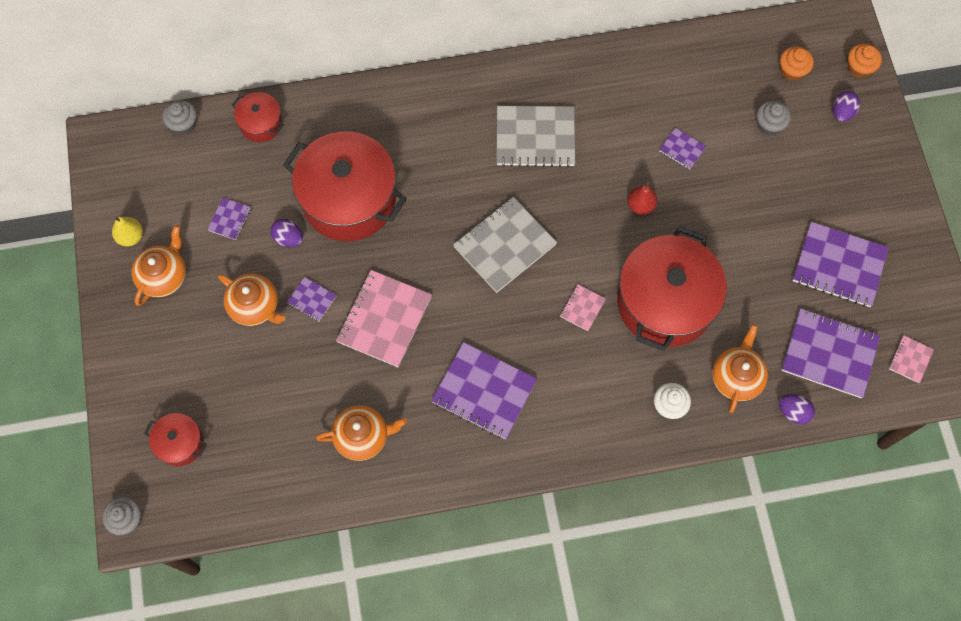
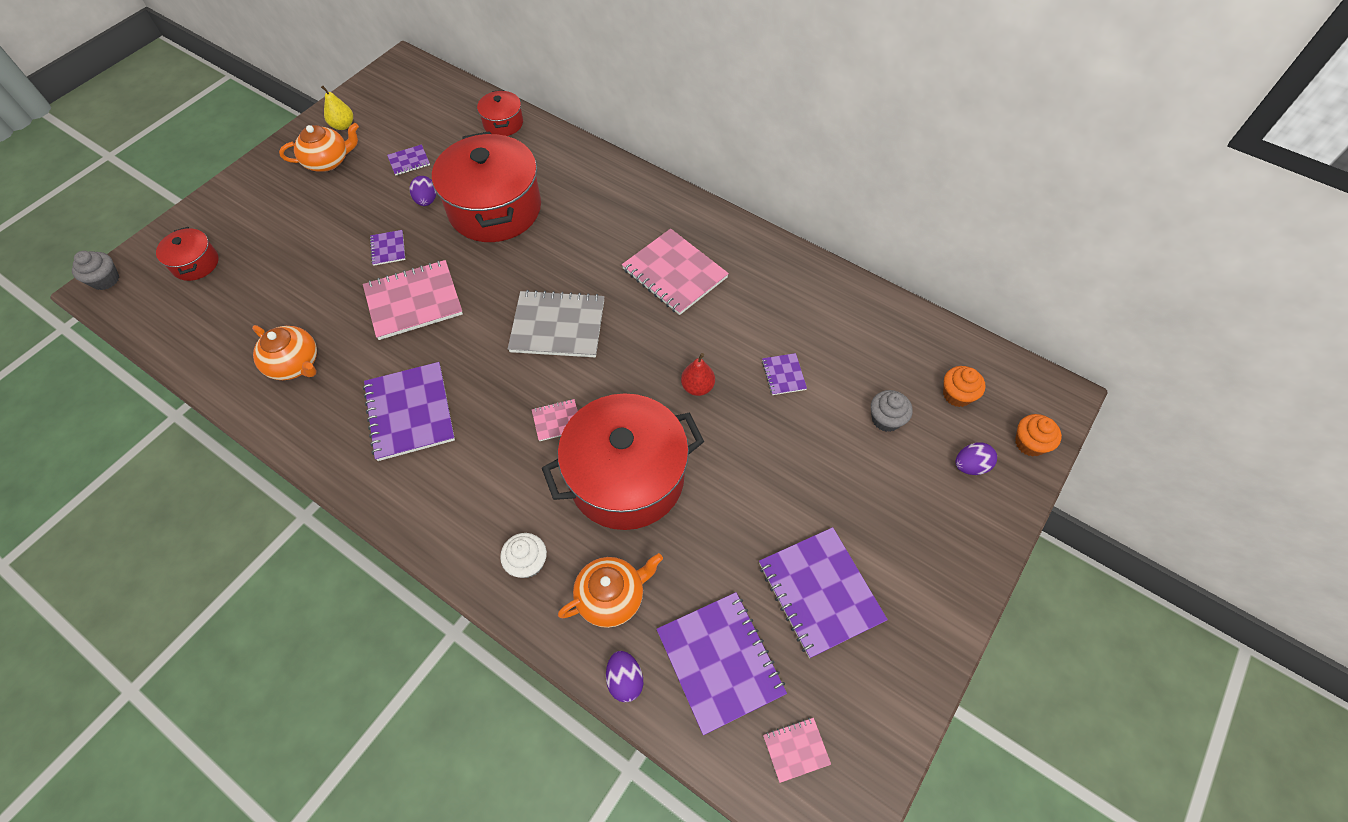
camera: 45 degrees right, 10 degrees down
grey cupcake [162,100,197,135] -> none
orange teapot [218,274,285,326] -> none
grey notebook [497,106,575,167] -> pink notebook [622,229,729,315]

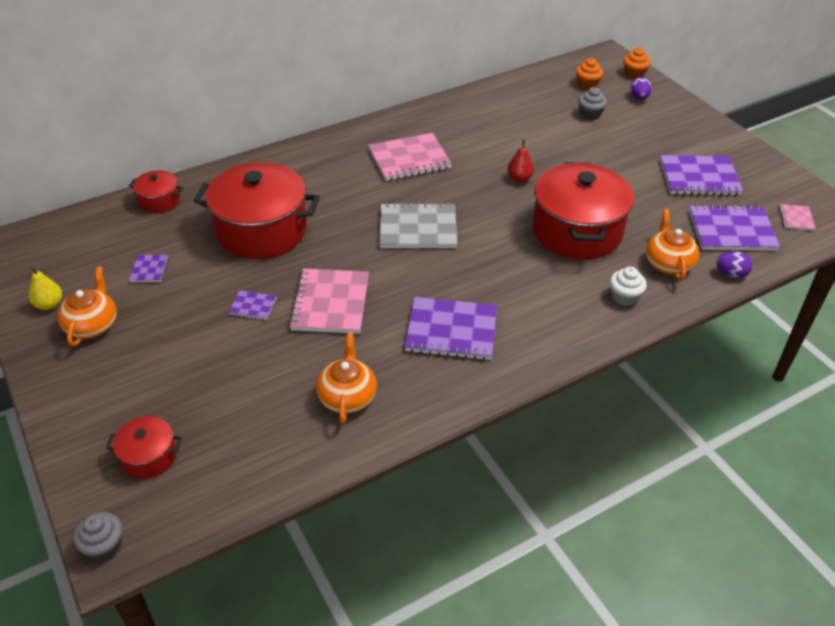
camera: 65 degrees left, 15 degrees down
orange teapot [252,325,317,380] -> orange teapot turned 60 degrees counterclockwise [316,333,377,424]
purple egg [410,176,436,206] -> none
grey notebook [508,290,605,357] -> grey notebook turned 60 degrees clockwise [380,203,457,248]
pink notebook [532,399,578,441] -> none
purple notebook [762,353,807,395] -> none

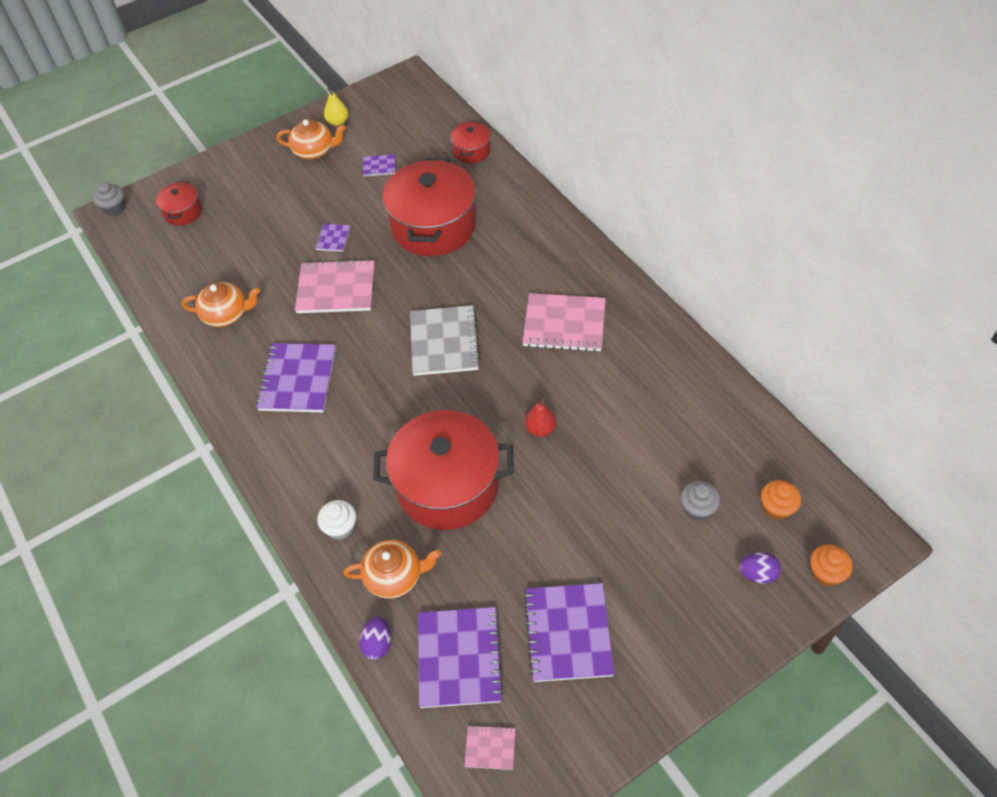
camera: 90 degrees right, 10 degrees up
pink notebook [368,133,452,181] -> pink notebook turned 60 degrees counterclockwise [522,293,606,352]

